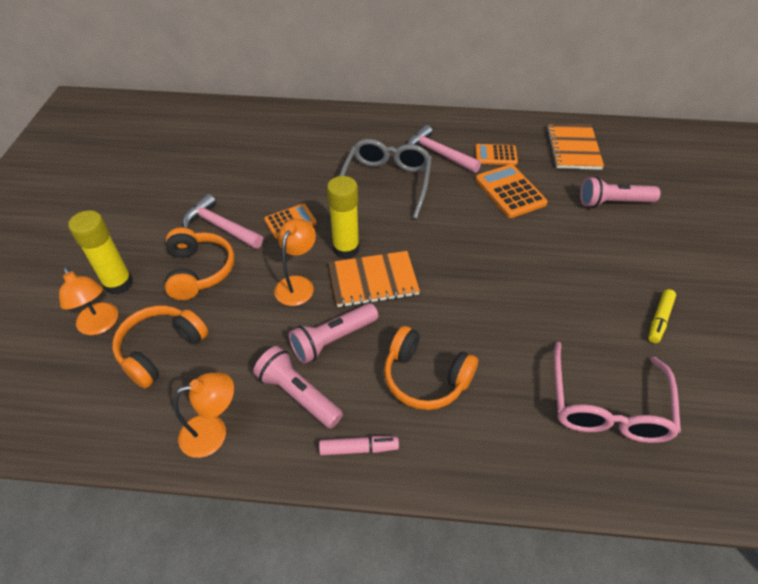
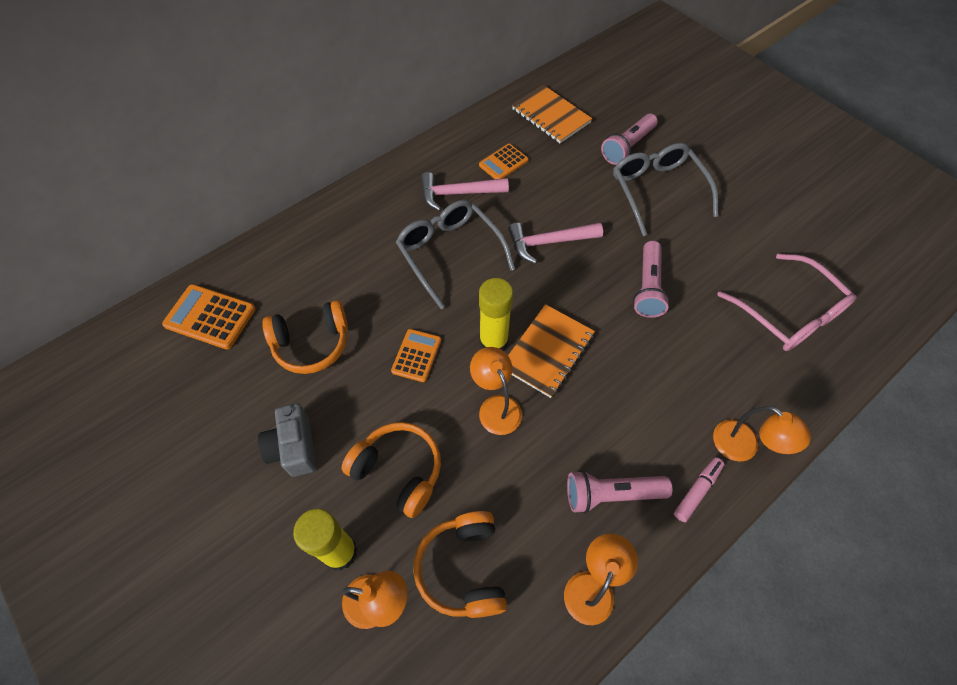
camera: 45 degrees left, 10 degrees up
pink hammer [183,194,263,249] -> pink hammer moved to [508,223,603,264]
pink flashlight [289,303,378,364] -> pink flashlight moved to [633,241,670,318]
orange headphones [384,326,478,410] -> orange headphones moved to [262,300,348,374]
orange calculator [476,164,548,218] -> orange calculator moved to [162,284,255,349]
yellow marker [648,289,676,343] -> none
none -> grey camera [258,403,316,477]
none -> grey glasses [613,143,718,236]
none -> orange lamp [713,406,811,462]

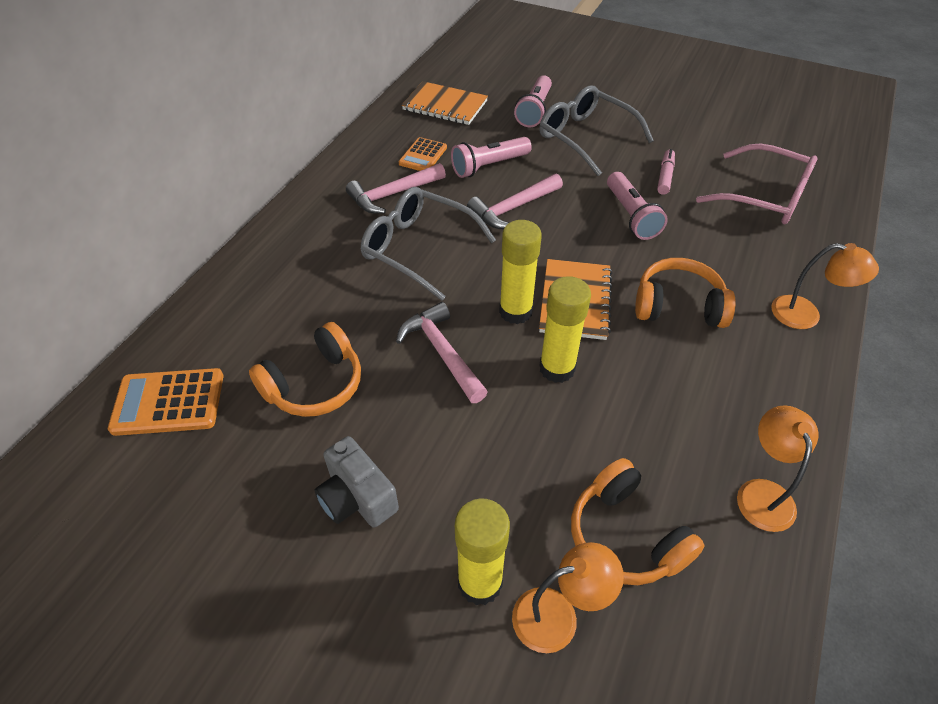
camera: 25 degrees left, 10 degrees down
orange headphones [341,422,441,518] -> orange headphones moved to [635,258,736,328]
orange calculator [391,329,441,382] -> pink hammer [396,302,488,403]
orange lamp [470,347,522,435] -> yellow glue stick [539,276,591,383]
pink flashlight [567,470,673,514] -> pink flashlight moved to [451,137,532,178]
pink marker [674,457,725,522] -> pink marker moved to [657,149,675,195]

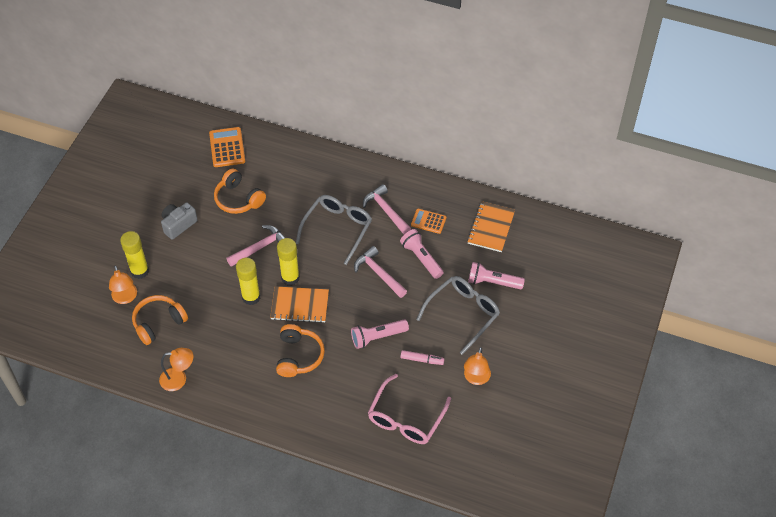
camera: 85 degrees right, 5 degrees up
orange lamp [771,243,879,329] -> orange lamp moved to [464,347,491,385]

